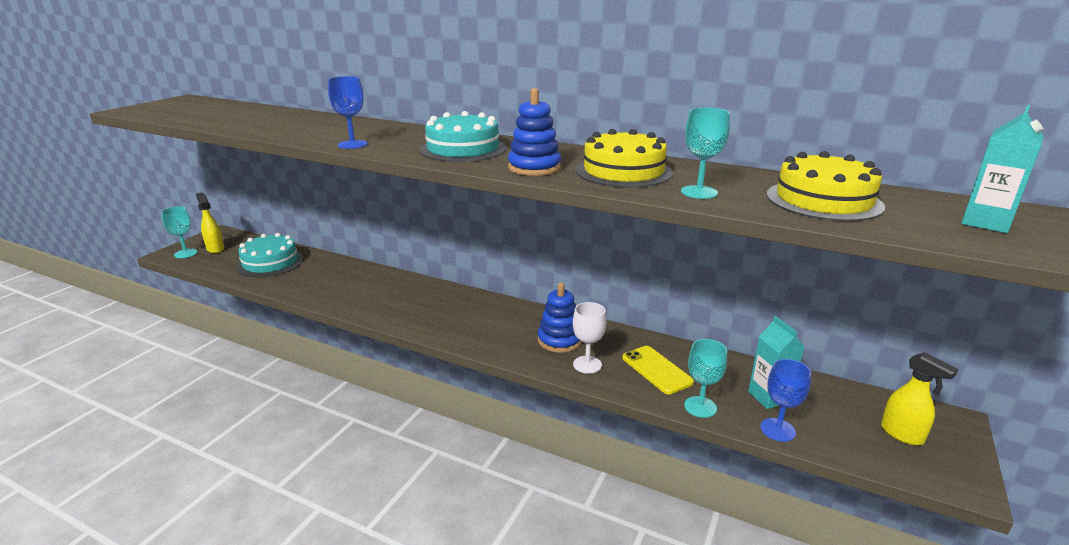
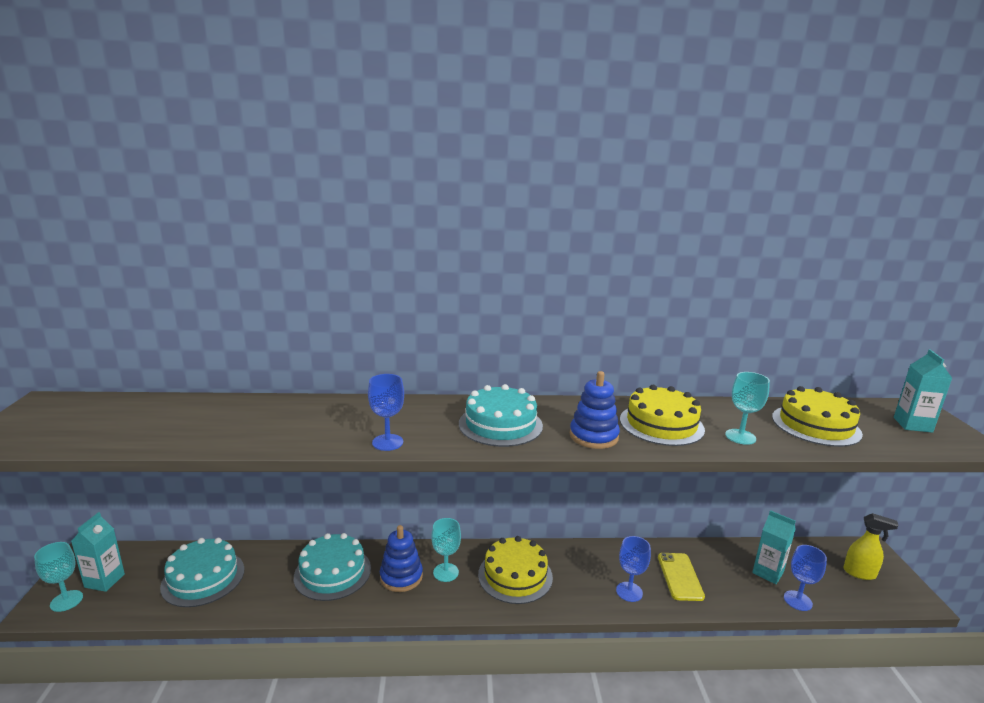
camera: 30 degrees left, 5 degrees down
yellow spray bottle [196,193,224,253] -> turquoise carton [71,512,125,592]
blue stacking toy [538,283,582,353] -> blue stacking toy moved to [380,525,423,592]
white goblet [573,302,607,374] -> blue goblet [616,536,651,602]
yellow phone [622,346,694,394] -> yellow phone turned 60 degrees clockwise [658,553,705,601]
turquoise goblet [684,339,727,418] -> turquoise goblet moved to [431,518,461,582]
none -> turquoise cake [294,533,371,601]
none -> yellow cake [478,536,553,604]

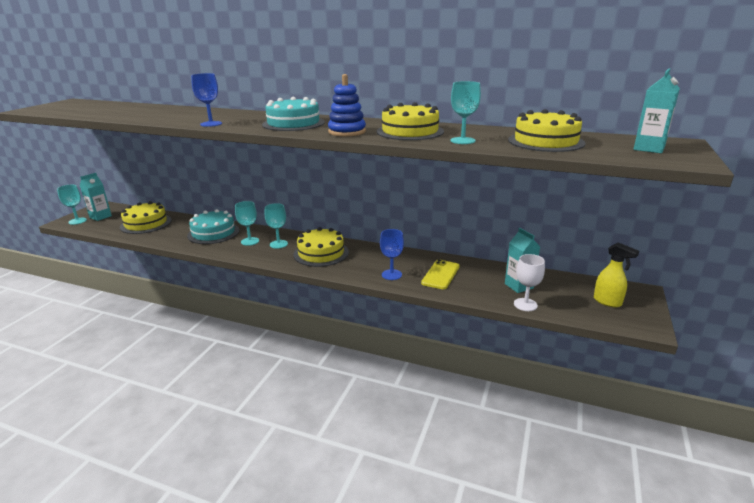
camera: 25 degrees right, 5 degrees up
turquoise cake [160,538,244,607] -> yellow cake [120,201,172,234]
blue stacking toy [380,525,423,592] -> turquoise goblet [235,201,259,246]
blue goblet [784,545,827,611] -> white goblet [514,254,545,311]

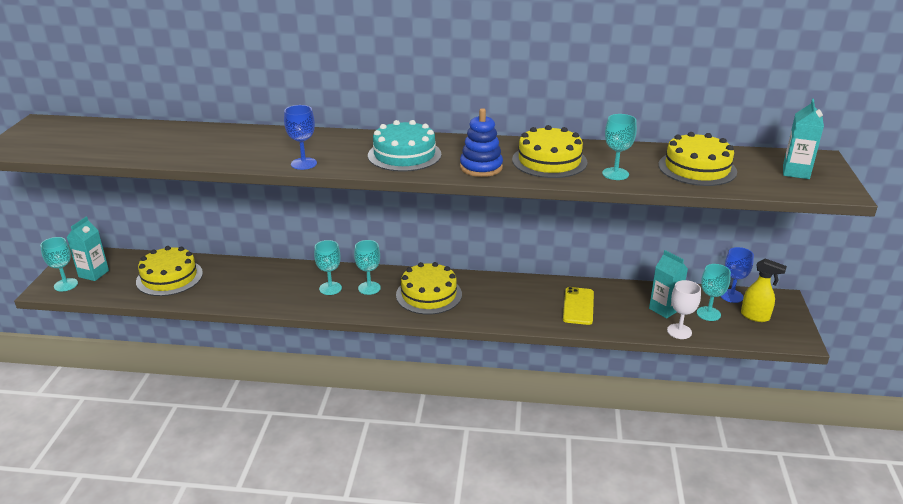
camera: 15 degrees left, 5 degrees up
turquoise cake [187,209,239,244] -> none
blue goblet [380,229,404,280] -> blue goblet moved to [720,247,754,303]
none -> turquoise goblet [697,264,731,321]

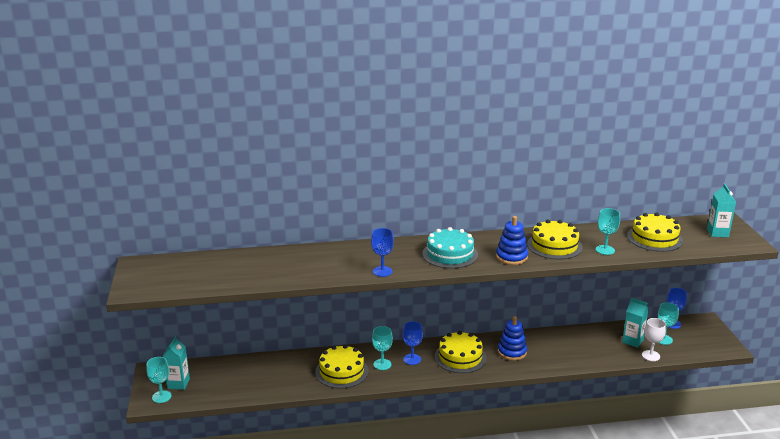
camera: 15 degrees left, 5 degrees down
yellow cake [136,246,203,296] -> yellow cake moved to [315,345,368,389]
turquoise goblet [354,240,381,295] -> blue goblet [402,321,423,365]
yellow phone [563,287,594,325] -> none
yellow spray bottle [741,258,787,322] -> none
none -> blue stacking toy [498,316,527,361]

